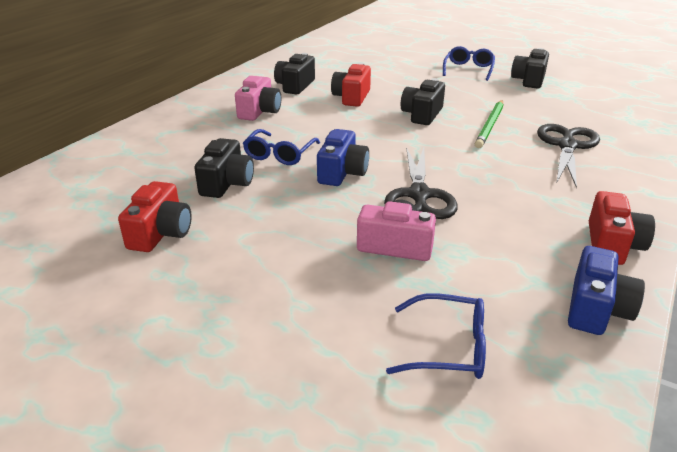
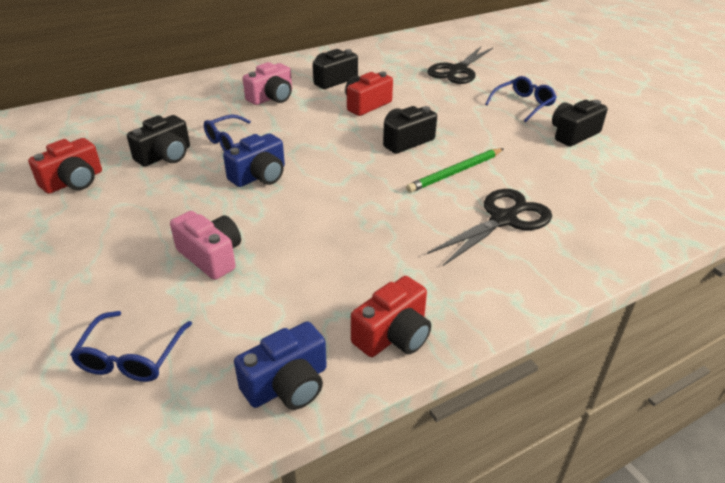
camera: 30 degrees right, 5 degrees up
black scissors [384,147,458,219] -> black scissors moved to [427,46,493,84]
blue glasses [386,293,486,379] -> blue glasses turned 60 degrees clockwise [70,311,192,382]

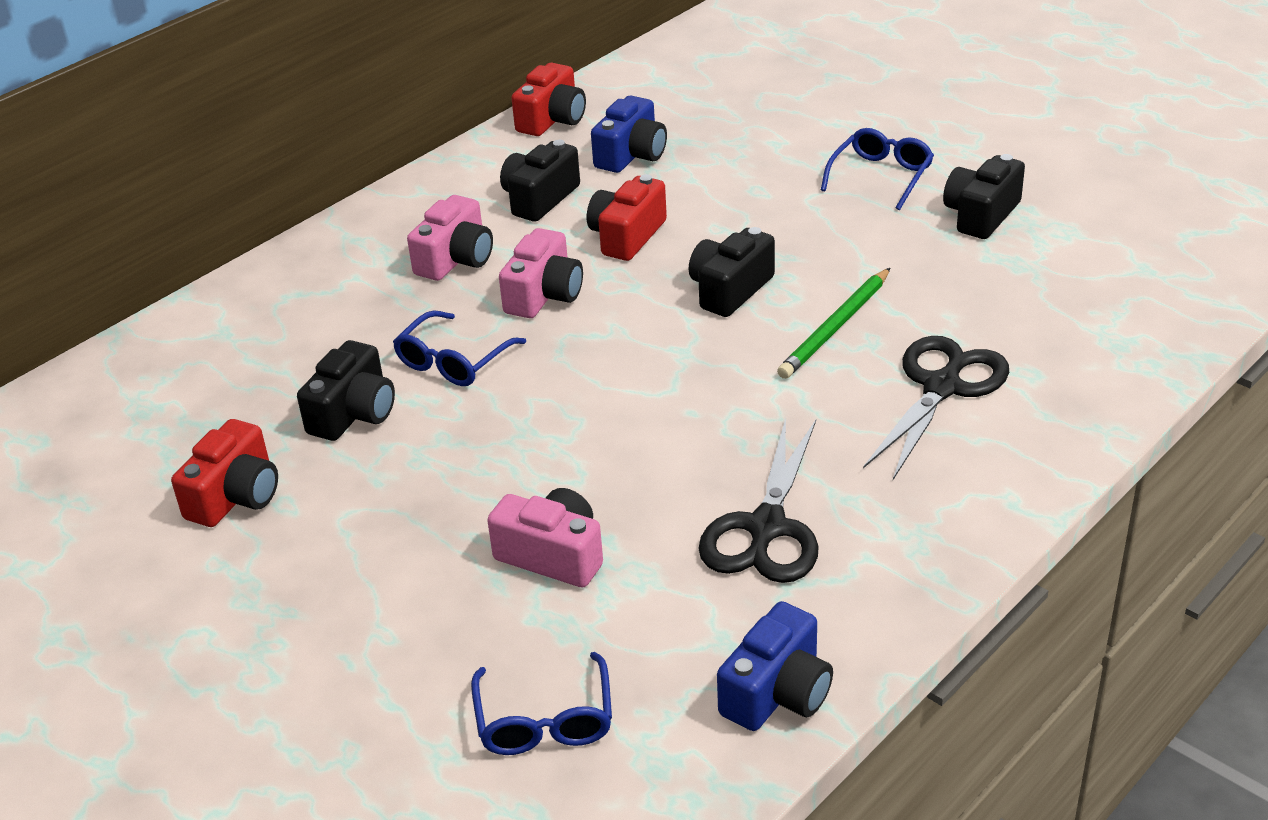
camera: 15 degrees left, 0 degrees up
blue camera [223,133,285,187] -> blue camera moved to [591,96,667,173]
red camera [351,276,431,357] -> red camera moved to [511,63,586,136]
black scissors [427,46,493,84] -> black scissors moved to [698,418,819,583]
none -> pink camera [499,228,583,318]

